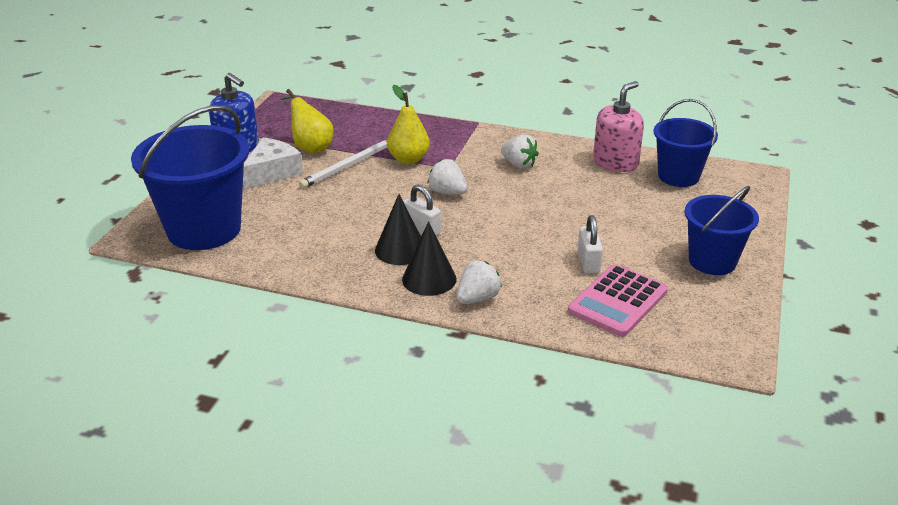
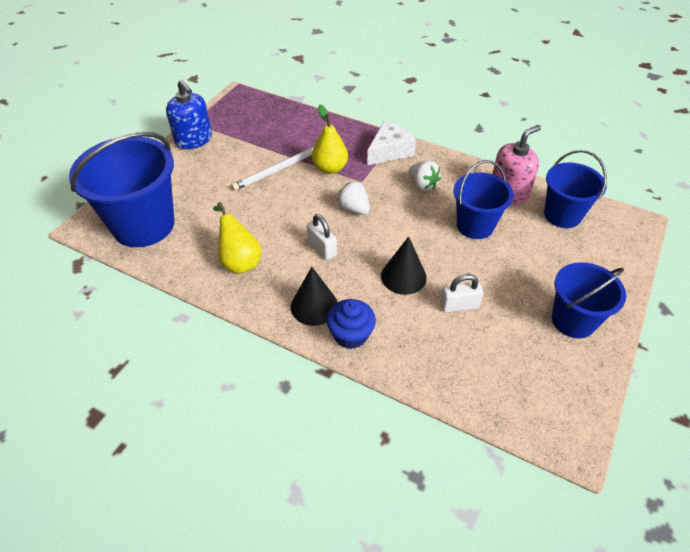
camera: 10 degrees right, 15 degrees up
white cheese [243,138,303,189] -> white cheese moved to [367,121,416,165]
yellow pear [280,89,333,154] -> yellow pear moved to [213,202,261,274]
black cone [375,194,421,265] -> black cone moved to [381,236,427,295]
white strawberry [456,261,502,304] -> blue cupcake [326,299,376,349]
pink calculator [568,264,668,337] -> none
white padlock [578,215,603,273] -> white padlock turned 75 degrees clockwise [440,274,483,312]
none -> blue bucket [454,160,514,239]

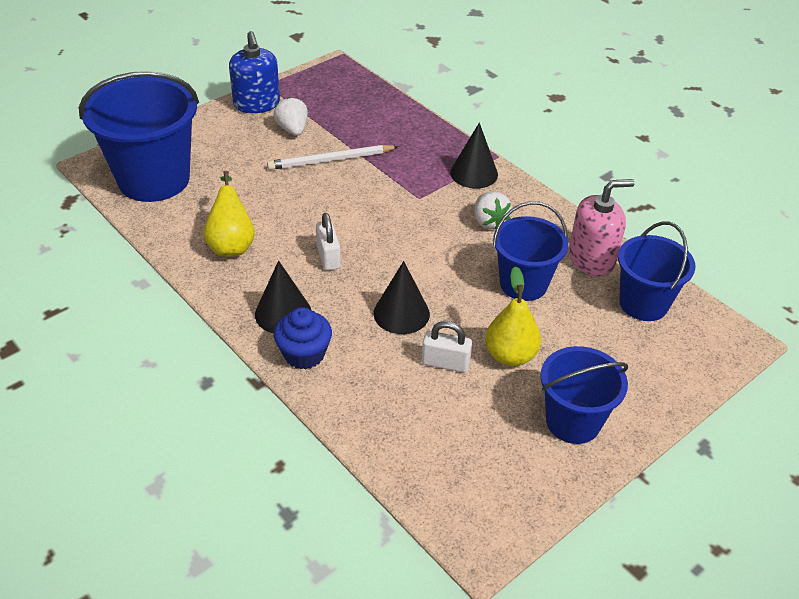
camera: 20 degrees right, 5 degrees down
yellow pear [312,105,348,174] -> yellow pear moved to [485,266,541,366]
white strawberry [337,181,370,215] -> white strawberry moved to [274,97,308,136]
white cheese [367,121,416,165] -> black cone [450,123,498,188]

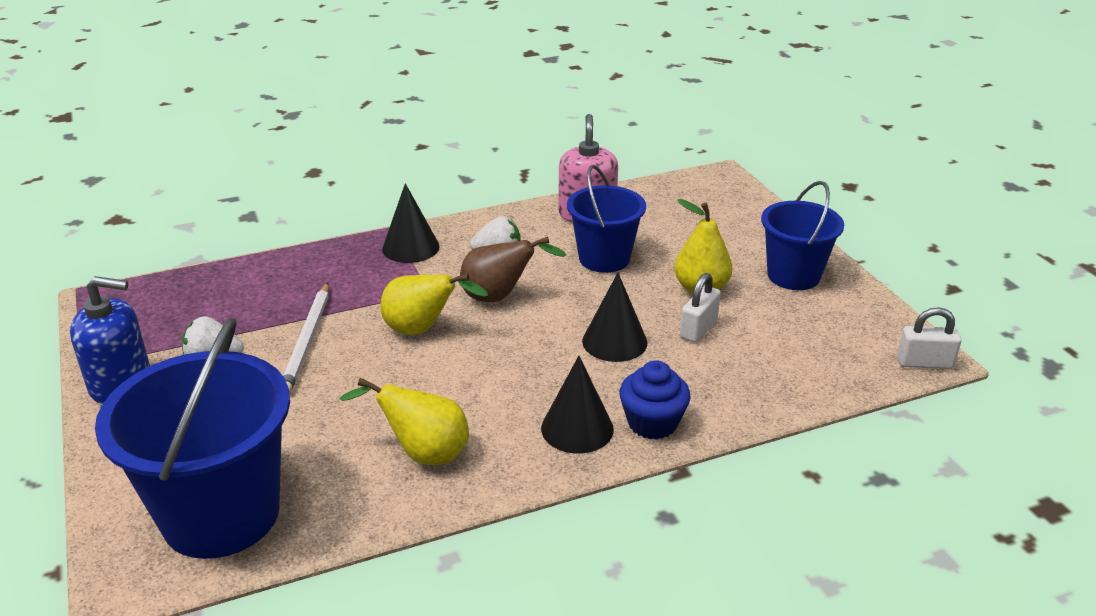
camera: 70 degrees left, 10 degrees down
white padlock [316,213,341,271] -> white padlock moved to [897,307,961,369]
blue bucket [618,221,696,321] -> none
none -> yellow pear [380,274,488,335]
none -> brown pear [460,237,566,302]

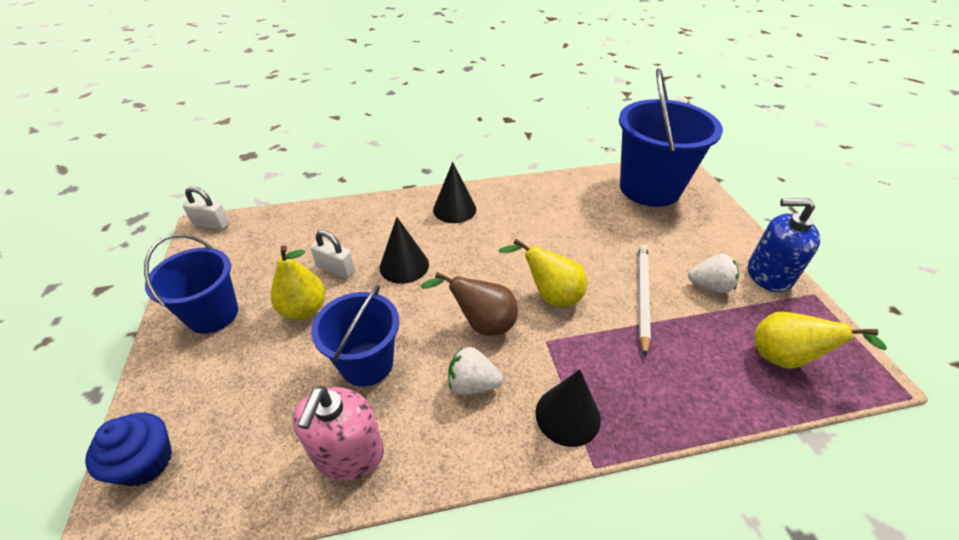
camera: 170 degrees left, 10 degrees up
yellow pear [340,378,469,465] -> yellow pear moved to [754,311,887,369]
blue cupcake [619,360,691,440] -> blue cupcake moved to [85,412,172,486]
white padlock [680,273,721,342] -> white padlock turned 75 degrees clockwise [310,230,355,279]

